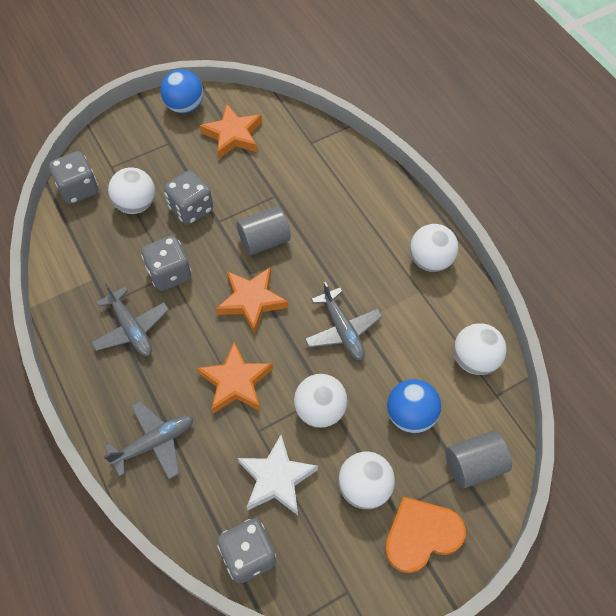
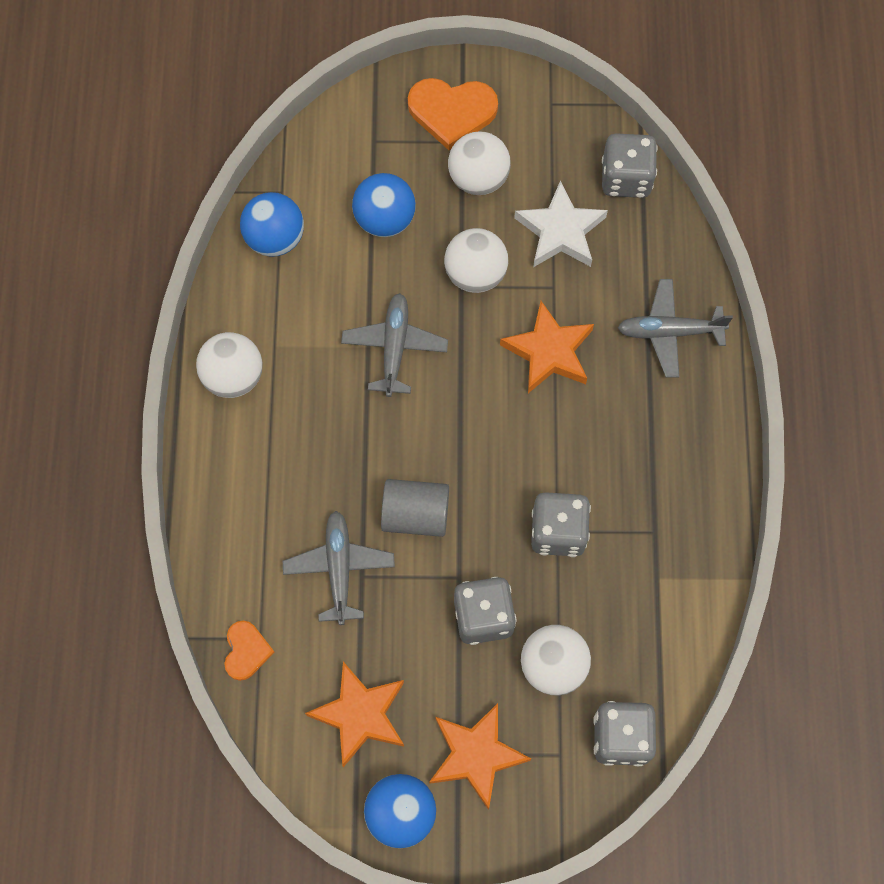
camera: 150 degrees left, 10 degrees up
grey plane [91,283,169,356] -> grey plane moved to [283,511,395,625]
orange star [216,267,288,334] -> orange star moved to [429,703,531,810]
grey cylinder [446,431,512,488] -> none
white ball [454,323,506,375] -> blue ball [240,192,304,257]
none -> orange heart [224,621,275,681]

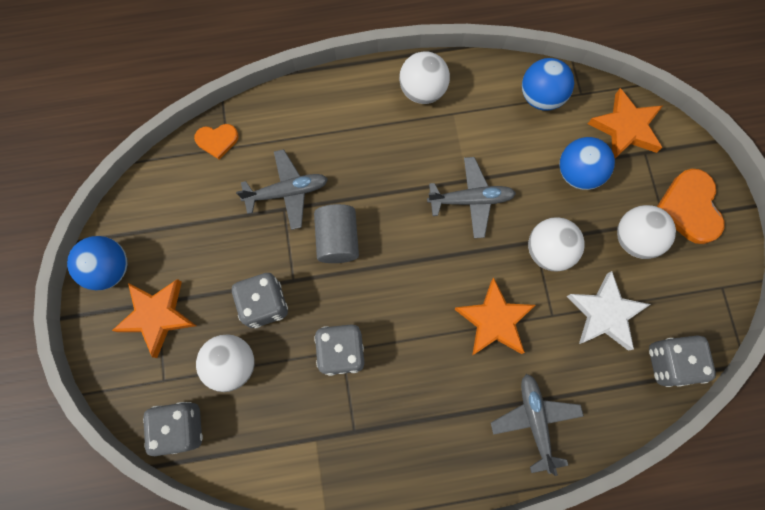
camera: 80 degrees right, 5 degrees up
orange star [305,662,404,767] -> orange star moved to [588,88,663,158]

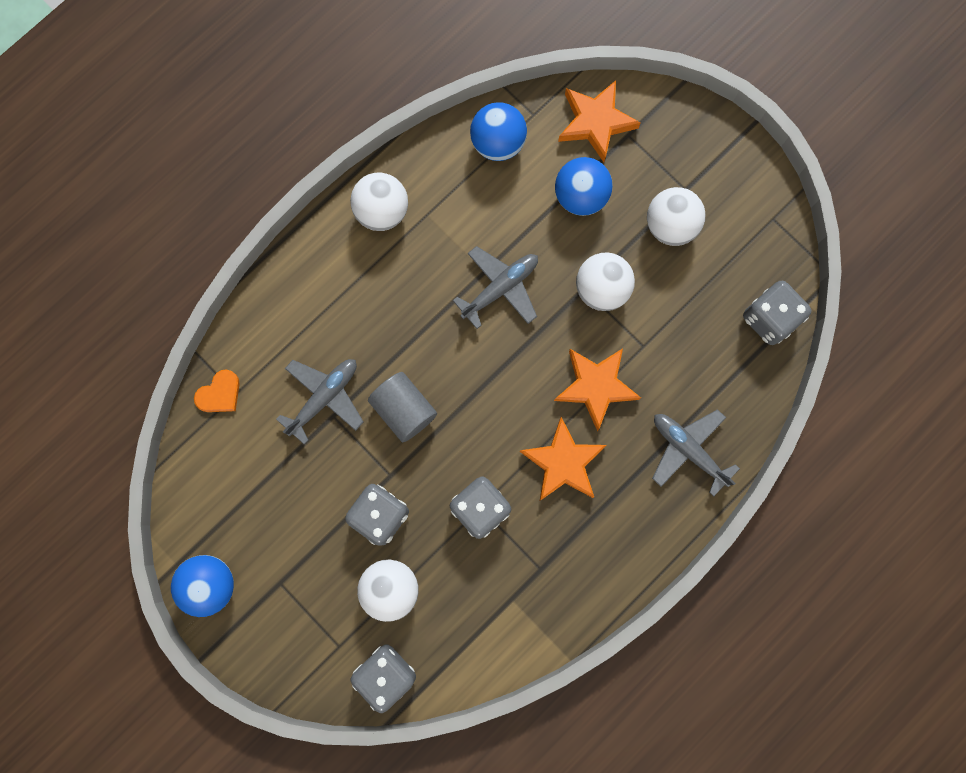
camera: 35 degrees left, 5 degrees up
orange star [112,279,196,358] -> orange star moved to [520,417,606,501]
white star [567,271,651,351] -> none
orange heart [657,169,724,244] -> none

